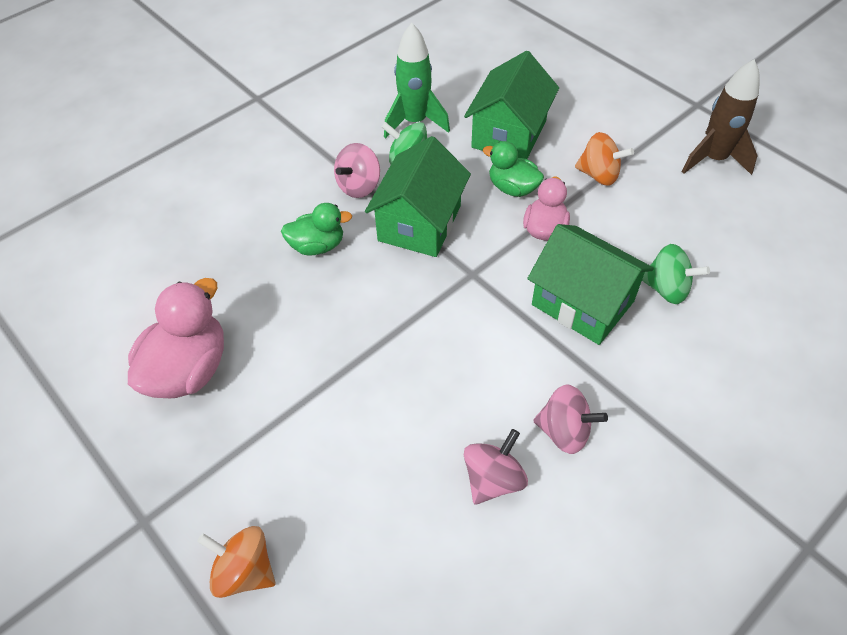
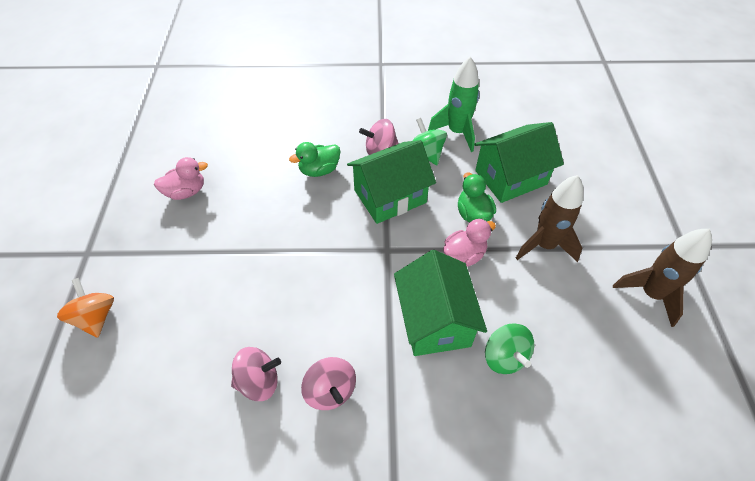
camera: 40 degrees right, 0 degrees up
pink duck [128,278,224,398] -> pink duck [154,157,208,200], size x0.62
green duck [281,203,352,256] -> green duck turned 120 degrees clockwise [289,142,340,177]
orange spinning top [575,132,634,186] -> brown rocket [516,175,583,262]

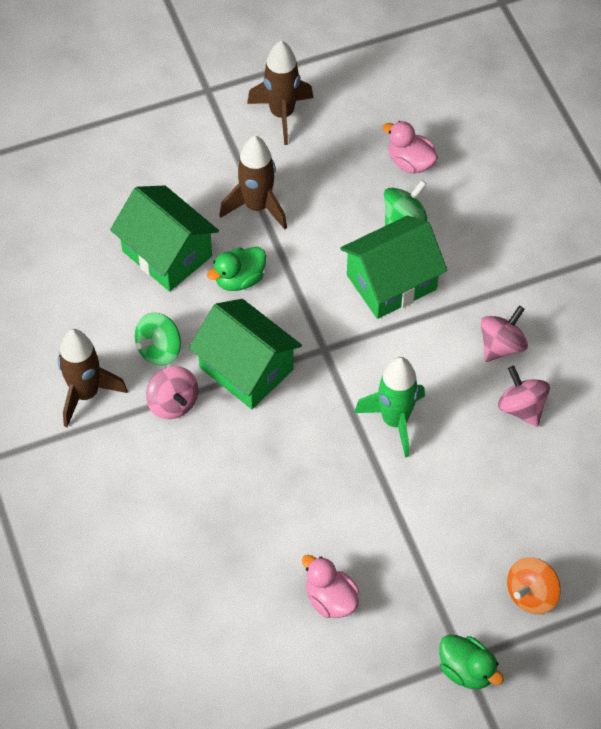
camera: 110 degrees left, 5 degrees up
green duck [289,142,340,177] -> green duck moved to [439,634,504,689]
green rocket [428,56,480,152] -> green rocket moved to [354,357,425,457]
pink duck [443,219,496,267] -> pink duck moved to [383,121,438,173]
none -> brown rocket [58,329,128,427]

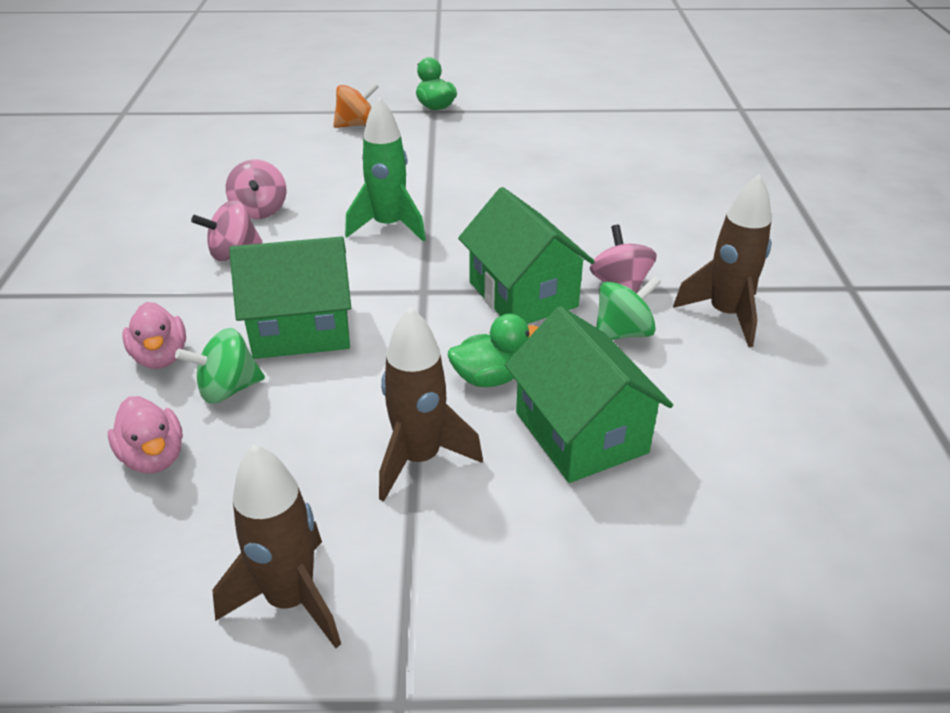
camera: 160 degrees left, 20 degrees down
pink duck [302,555,359,618] -> pink duck moved to [123,302,186,369]

